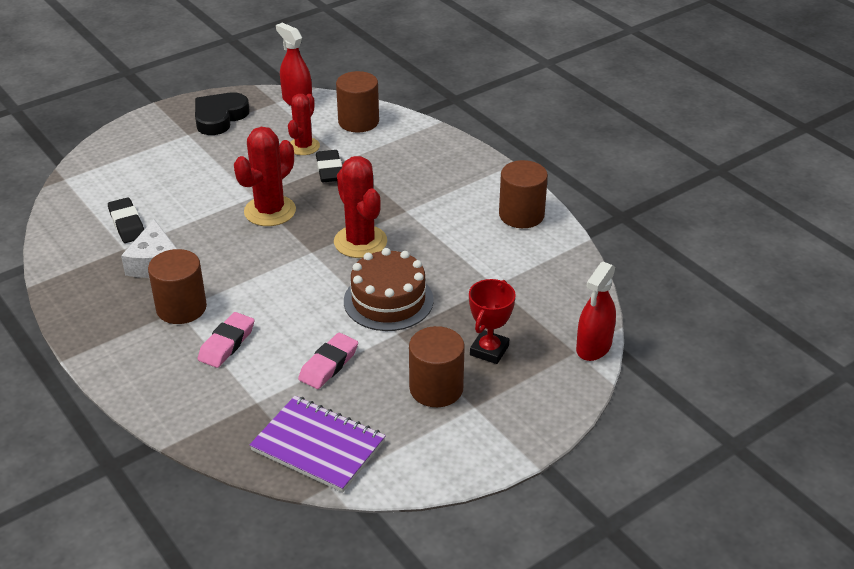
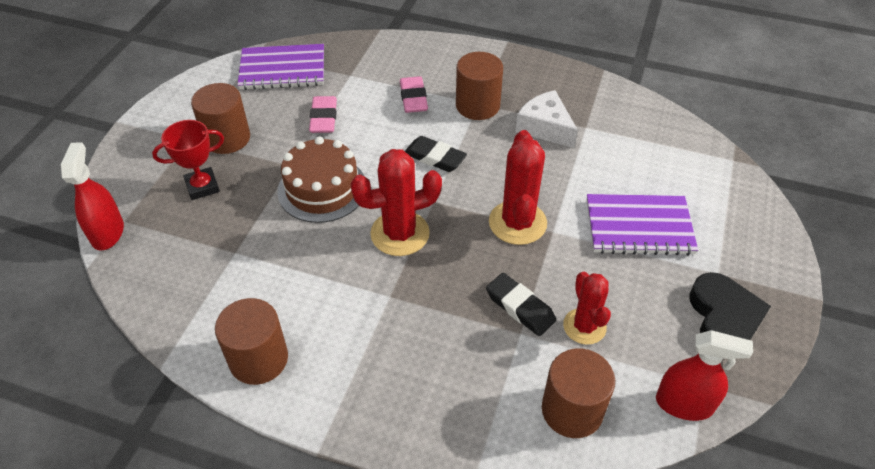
camera: 145 degrees right, 10 degrees up
black eraser [108,197,144,243] -> black eraser moved to [405,136,467,172]
red cactus [334,156,387,258] -> red cactus turned 45 degrees counterclockwise [351,149,442,256]
red trophy [469,279,516,364] -> red trophy turned 75 degrees clockwise [152,120,224,200]
none -> purple notebook [587,194,698,256]

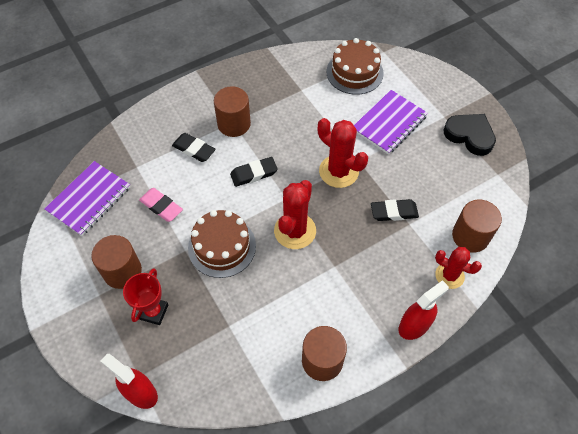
camera: 50 degrees left, 10 degrees up
pink eraser [400,76,428,113] -> black eraser [172,133,216,162]
white cheese [516,90,578,148] -> none
red cactus [563,272,611,345] -> red cactus moved to [435,247,482,289]
red spray bottle [656,330,753,421] -> red spray bottle moved to [398,280,449,340]
none -> brown cake [327,38,384,95]

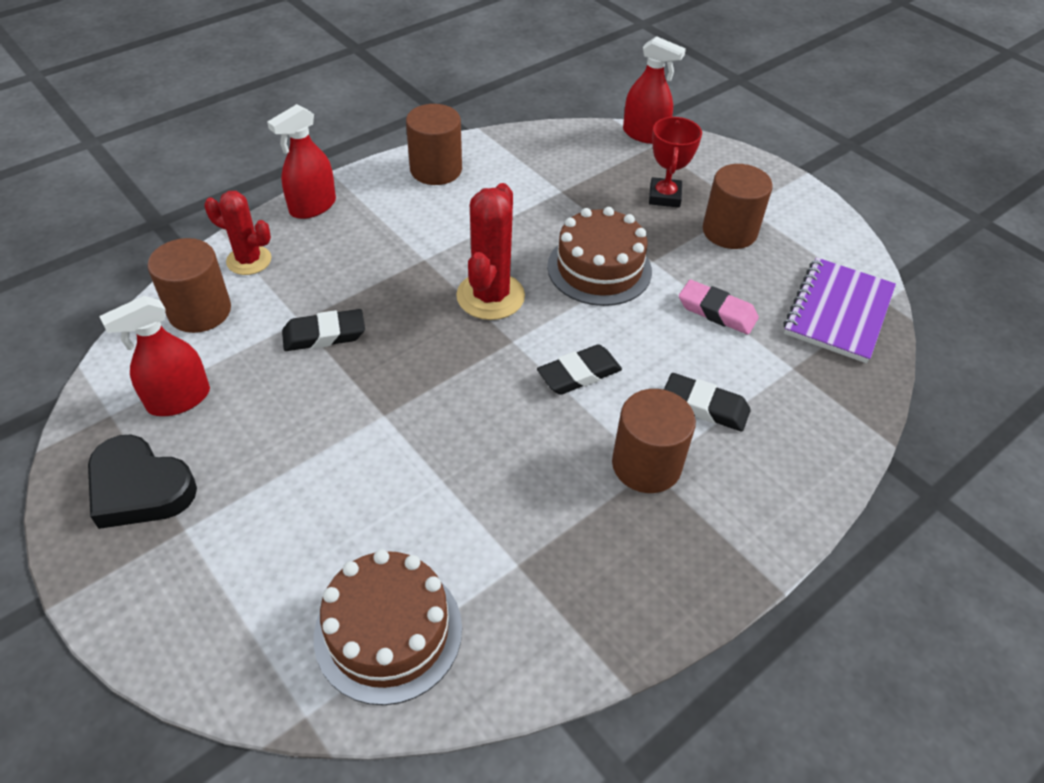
camera: 170 degrees right, 10 degrees down
red cactus [318,118,368,188] -> none
purple notebook [354,90,428,155] -> none
none -> red spray bottle [99,296,210,416]

